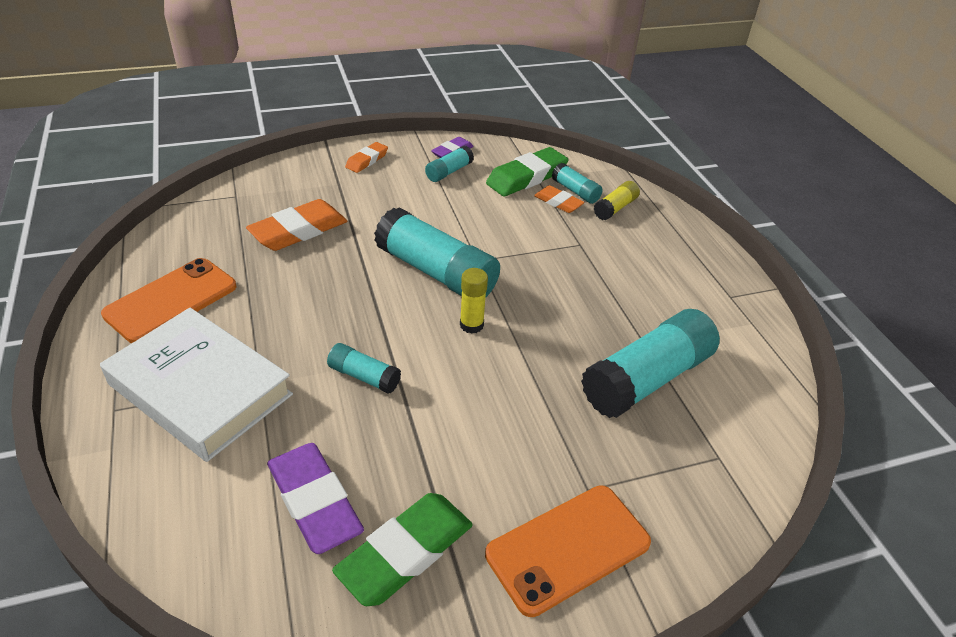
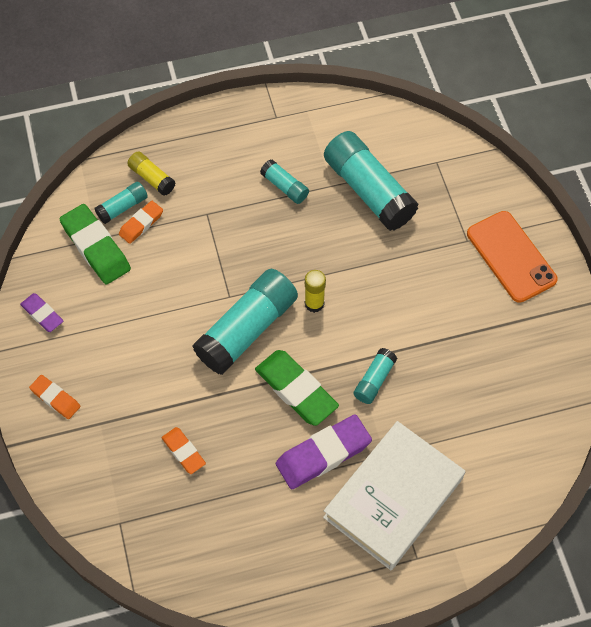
camera: 85 degrees left, 20 degrees up
orange phone [101,258,236,343] -> none
orange eraser [246,199,347,251] -> orange eraser [162,427,206,474], size x0.57
purple eraser [267,443,364,554] -> purple eraser moved to [276,414,372,489]
green eraser [332,493,473,606] -> green eraser moved to [255,350,339,426]
turquoise glue stick [425,146,474,182] -> turquoise glue stick moved to [260,159,309,204]

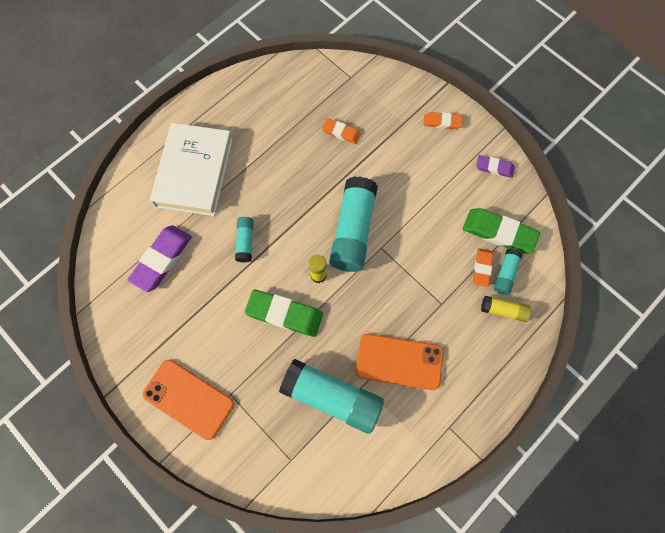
camera: 150 degrees right, 10 degrees up
green eraser [255,350,339,426] -> green eraser moved to [245,289,323,337]
turquoise glue stick [260,159,309,204] -> orange phone [356,334,444,390]
purple eraser [276,414,372,489] -> purple eraser moved to [128,225,192,292]

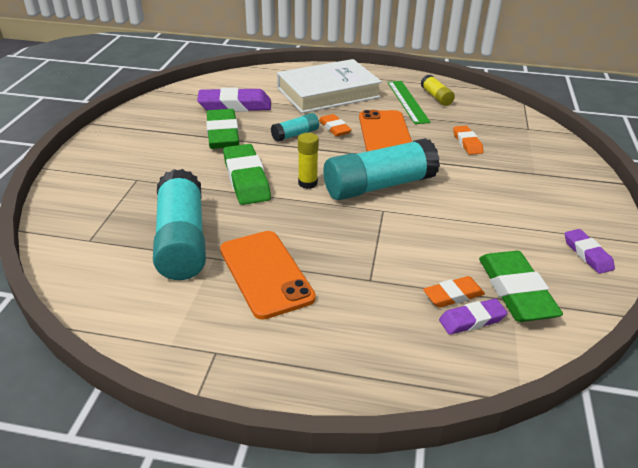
camera: 55 degrees right, 35 degrees down
orange phone [142,360,234,440] -> orange phone moved to [359,110,412,151]
orange eraser [424,112,463,129] -> orange eraser moved to [319,114,352,137]
yellow glue stick [481,296,531,322] -> yellow glue stick moved to [420,75,455,106]
turquoise glue stick [494,249,523,295] -> purple eraser [439,299,507,335]
none -> green eraser [206,109,239,149]
none -> green ruler [387,81,431,124]

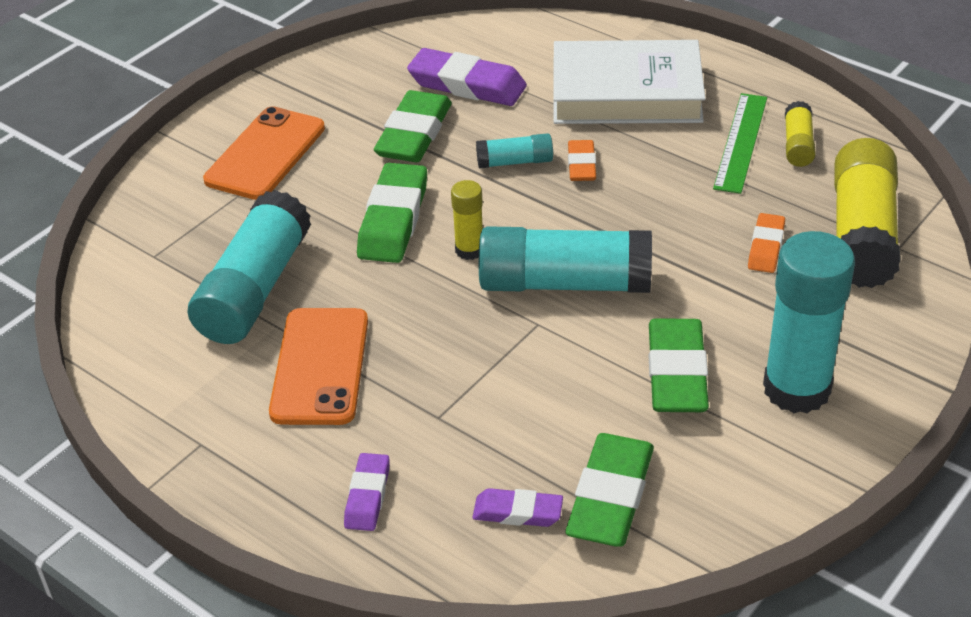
camera: 30 degrees right, 5 degrees up
orange phone [359,110,412,151] -> orange phone moved to [203,106,325,200]
orange eraser [423,276,485,308] -> none
purple eraser [565,229,615,274] -> purple eraser moved to [344,453,390,531]
none -> green eraser [648,318,709,412]
none -> turquoise glue stick [763,231,855,413]
none -> yellow glue stick [834,138,900,288]

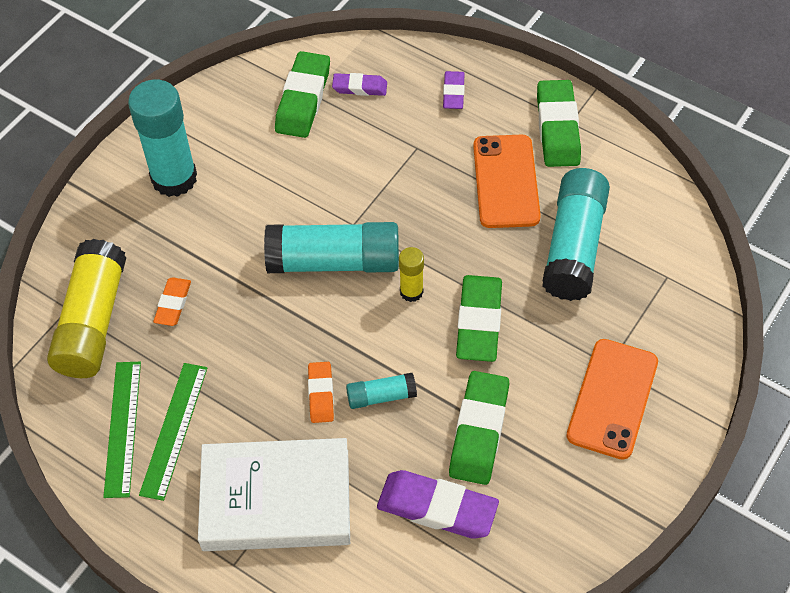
camera: 175 degrees right, 15 degrees up
green eraser [648,318,709,412] -> green eraser moved to [537,80,581,167]
yellow glue stick [785,101,816,167] -> green ruler [103,362,141,498]

